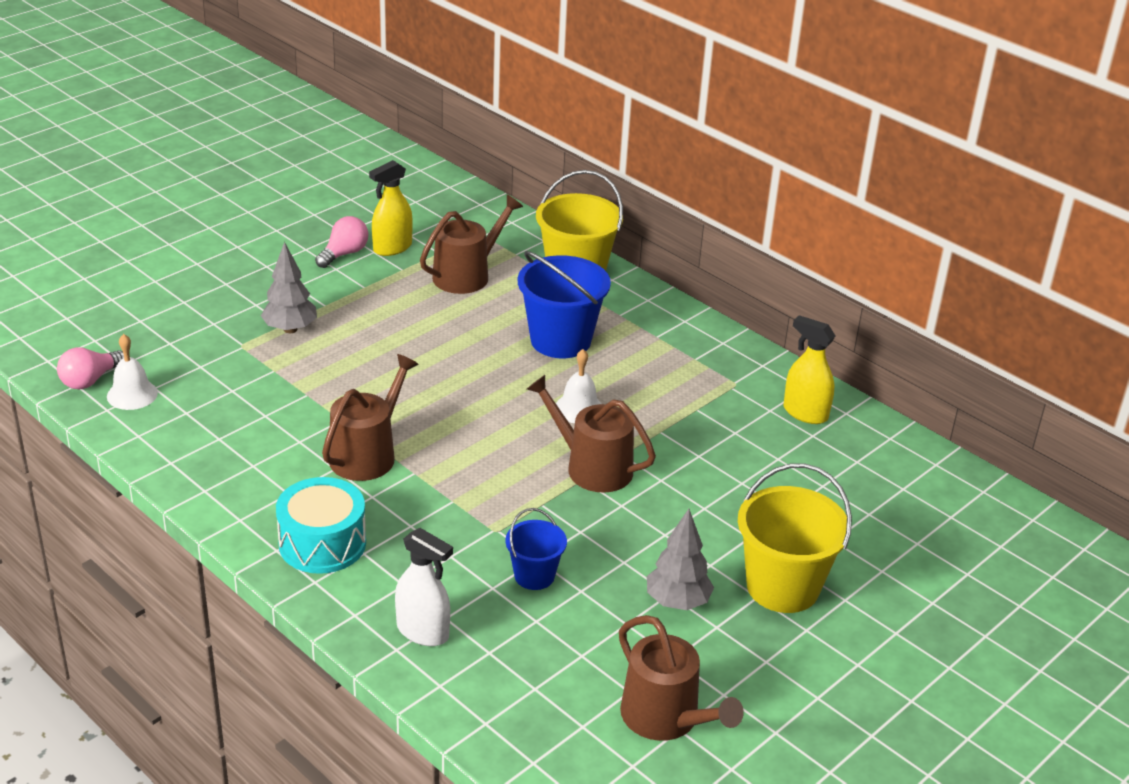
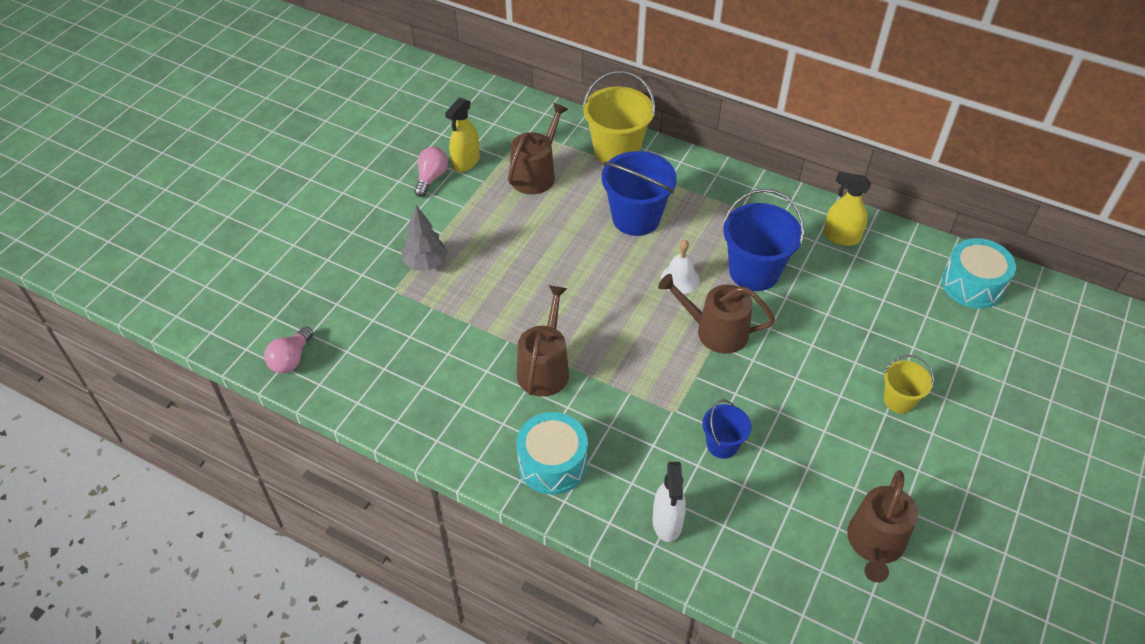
camera: 15 degrees left, 15 degrees up
white bell [107,334,158,410] -> none
white spray bottle [395,528,453,646] -> white spray bottle turned 75 degrees clockwise [653,462,686,542]
brown watering can [619,615,744,741] -> brown watering can turned 75 degrees clockwise [847,470,918,583]
grey tree [647,509,714,610] -> none
yellow bucket [738,463,852,613] -> yellow bucket [884,355,934,413], size x0.55
none -> blue bucket [723,189,804,291]
none -> turquoise drum [942,238,1016,309]

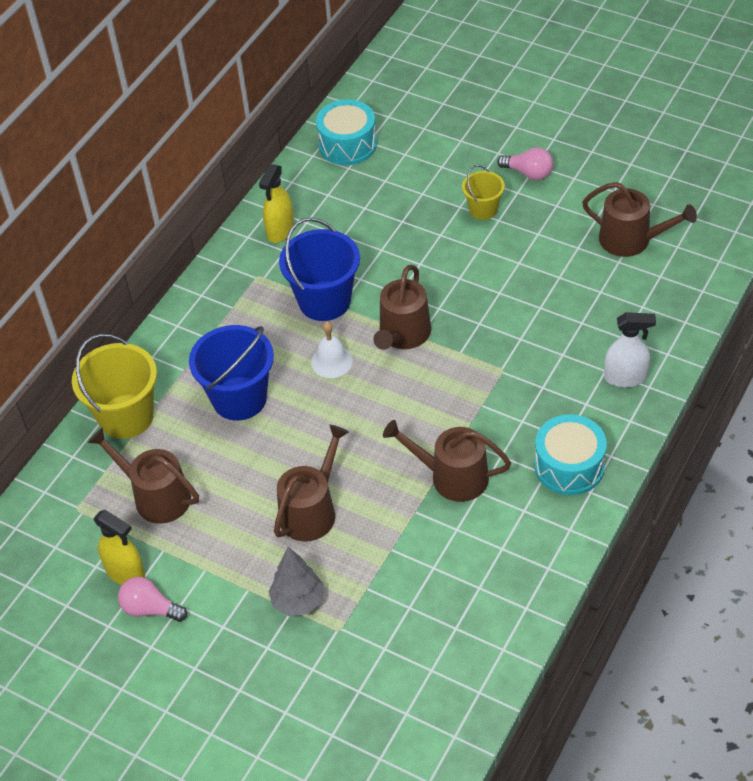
camera: 85 degrees left, 0 degrees up
pink light bulb [264,326,313,373] -> pink light bulb moved to [497,147,553,180]
blue bucket [702,400,751,459] -> none
none -> brown watering can [274,425,349,542]

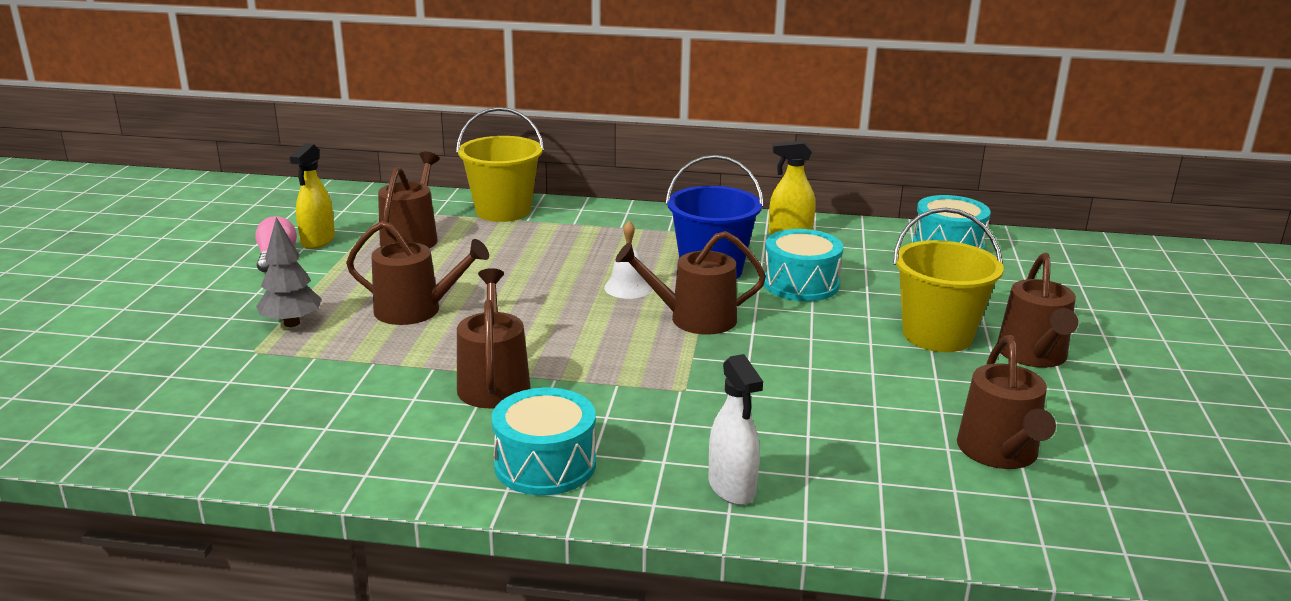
camera: 65 degrees right, 25 degrees down
blue bucket [189,325,274,421] -> none
yellow bucket [462,165,505,220] -> yellow bucket [893,208,1004,352], size x1.80
pink light bulb [497,147,553,180] -> brown watering can [997,253,1078,368]
none -> turquoise drum [764,229,843,301]

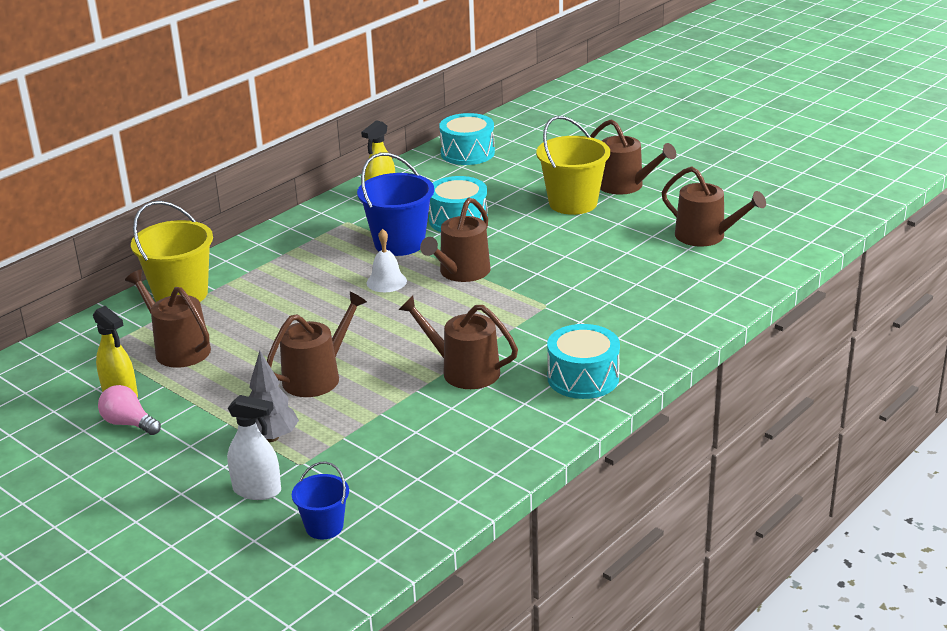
camera: 55 degrees left, 5 degrees up
white spray bottle [709,354,763,505] -> white spray bottle moved to [227,395,281,500]
none -> blue bucket [292,461,349,539]

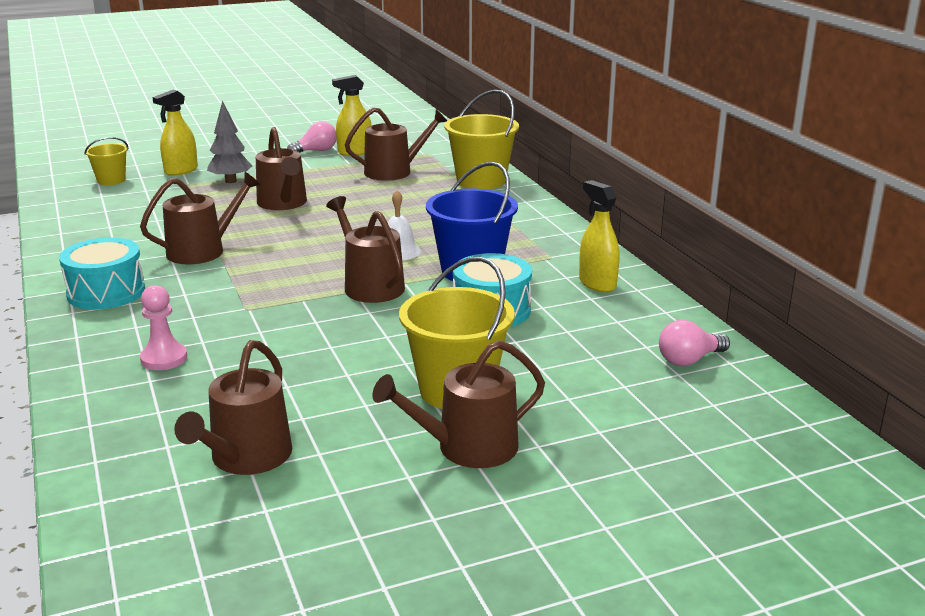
camera: 115 degrees right, 5 degrees down
white spray bottle [227,395,281,500] -> yellow spray bottle [152,90,198,176]
blue bucket [292,461,349,539] -> yellow bucket [84,137,128,185]
turquoise drum [439,113,495,165] -> pink light bulb [659,320,730,366]
brown watering can [662,166,766,246] -> brown watering can turned 45 degrees counterclockwise [174,340,292,475]
none -> pink pawn [140,285,187,370]

